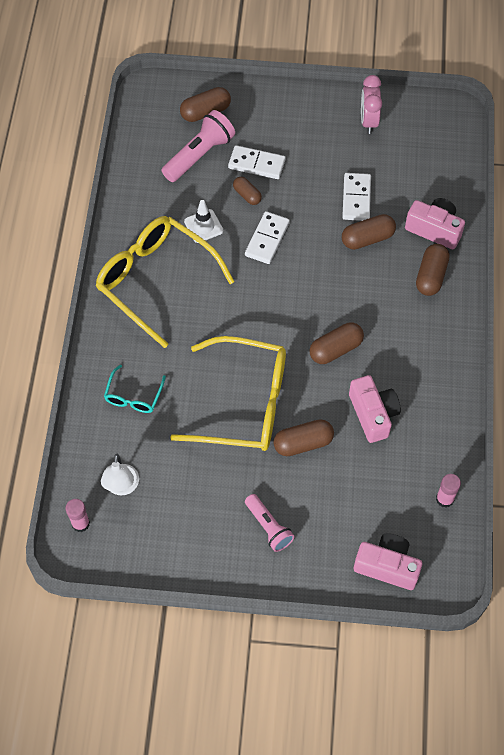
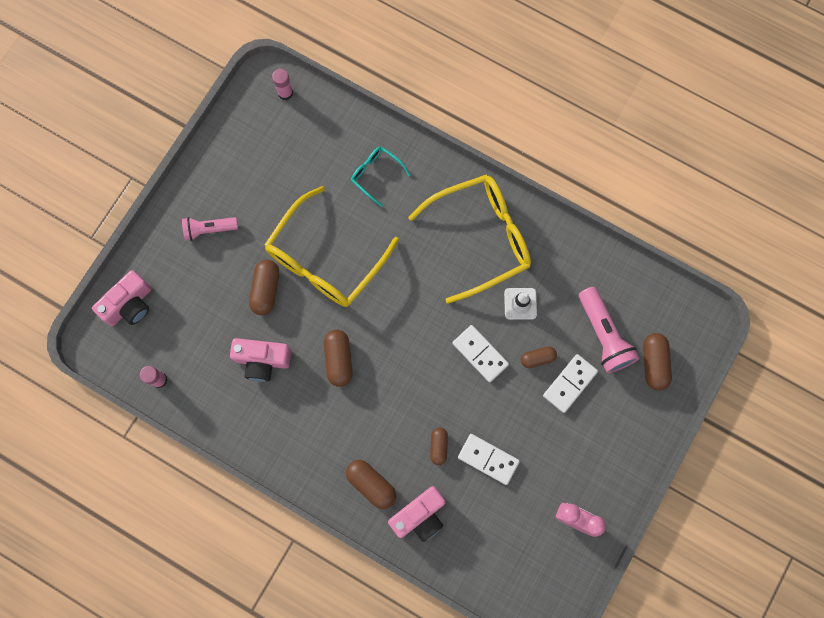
camera: 115 degrees right, 15 degrees up
white lamp [101,454,139,495] -> none
brown capsule [342,214,396,250] -> brown capsule [430,428,448,465], size x0.64

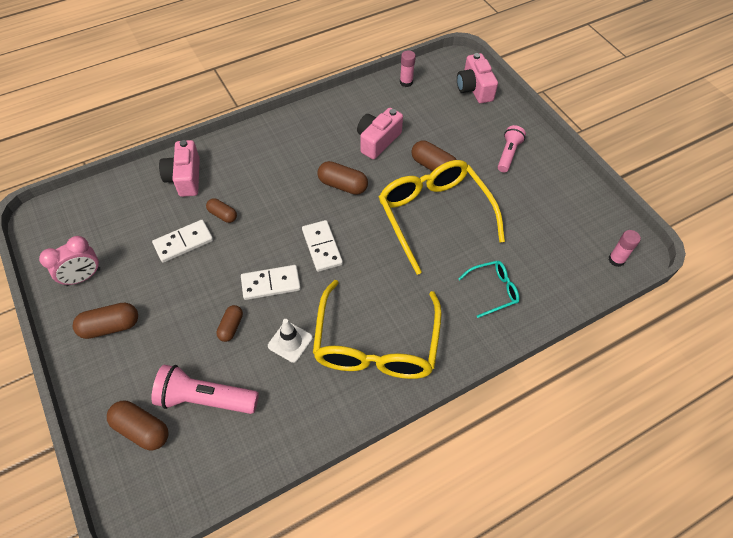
camera: 120 degrees right, 20 degrees down
brown capsule [346,460,396,509] -> brown capsule moved to [73,303,138,339]
white domino [543,354,598,413] -> white domino moved to [302,220,343,272]

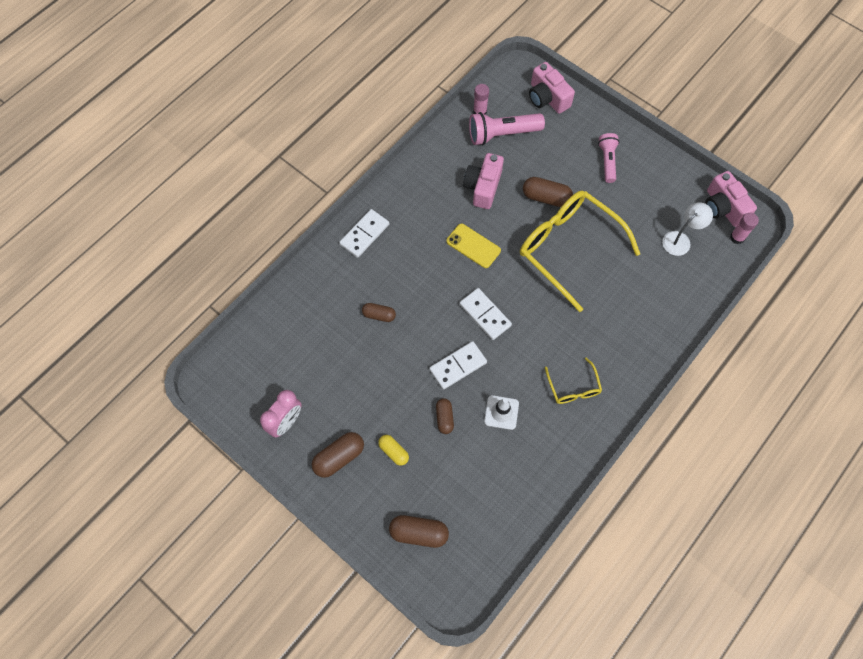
camera: 20 degrees left, 10 degrees up
pink flashlight [151,365,259,414] -> pink flashlight moved to [469,112,545,145]
white domino [152,220,213,263] -> white domino moved to [339,209,389,258]
pink camera [159,140,200,197] -> pink camera moved to [705,171,757,227]
yellow glasses [313,280,442,379] -> yellow glasses [545,357,602,404], size x0.46
brown capsule [318,161,368,195] -> yellow phone [446,224,501,268]
turquoise glasses [458,261,519,318] -> none
none -> yellow capsule [378,435,409,466]
none -> white lamp [662,202,713,256]

